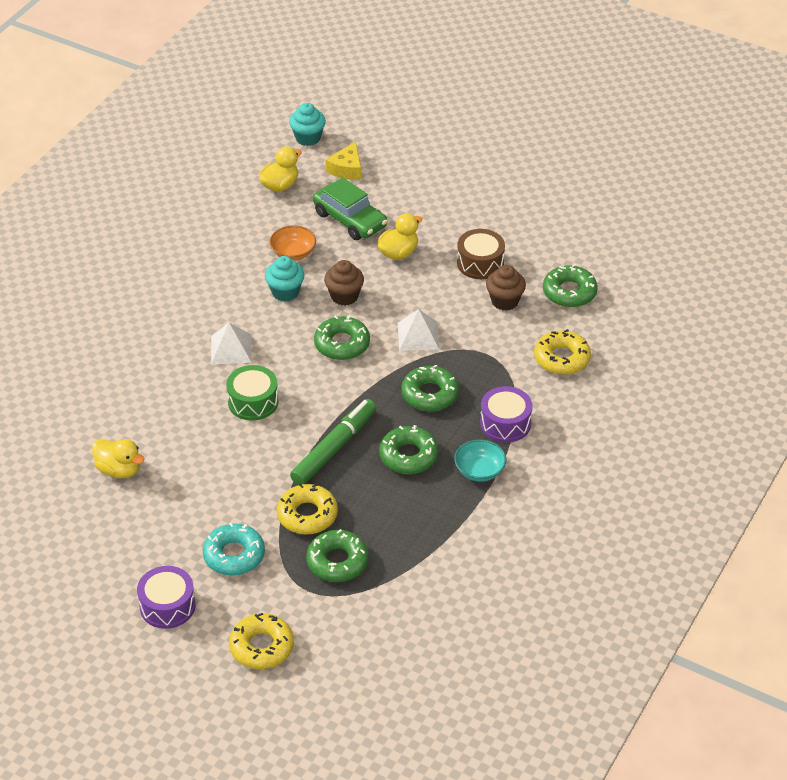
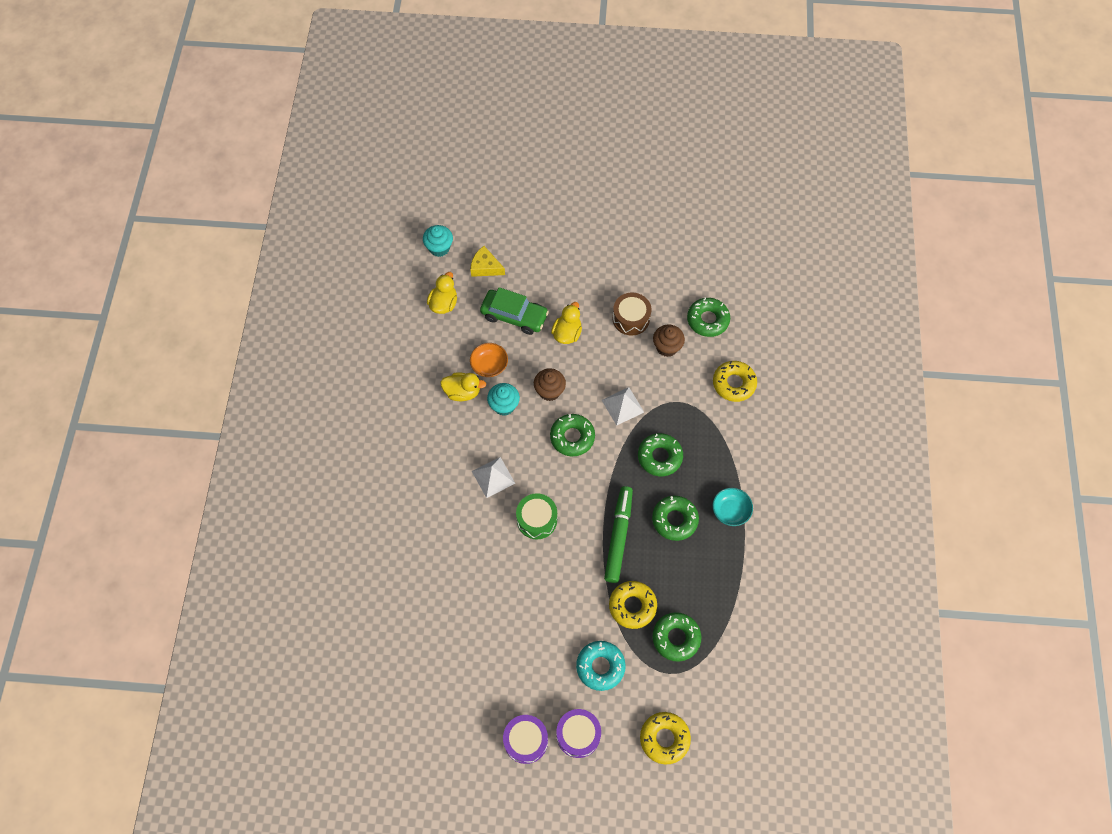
camera: 25 degrees left, 20 degrees up
yellow duck [92,439,144,478] -> yellow duck moved to [440,372,486,401]
yellow cheese [325,141,361,180] -> yellow cheese turned 120 degrees clockwise [470,246,505,277]
purple drum [480,386,532,443] -> purple drum moved to [503,715,548,764]

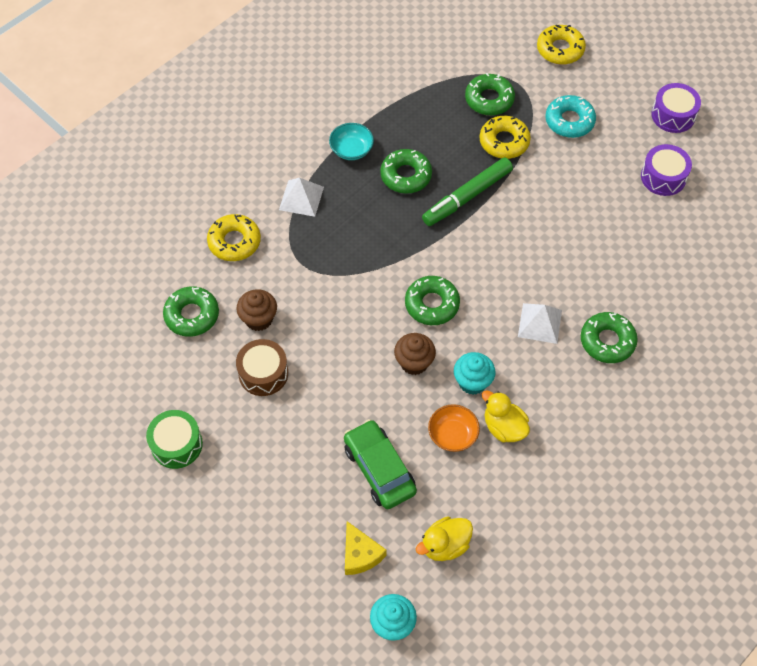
camera: 140 degrees left, 5 degrees down
green drum [516,493,557,539] -> green drum moved to [146,410,203,469]
yellow duck [551,302,582,344] -> none
purple drum [556,709,601,758] -> purple drum moved to [641,144,692,196]
white pyramid [602,387,644,426] -> white pyramid moved to [279,178,324,217]
green donut [638,433,683,476] -> green donut moved to [581,312,638,363]

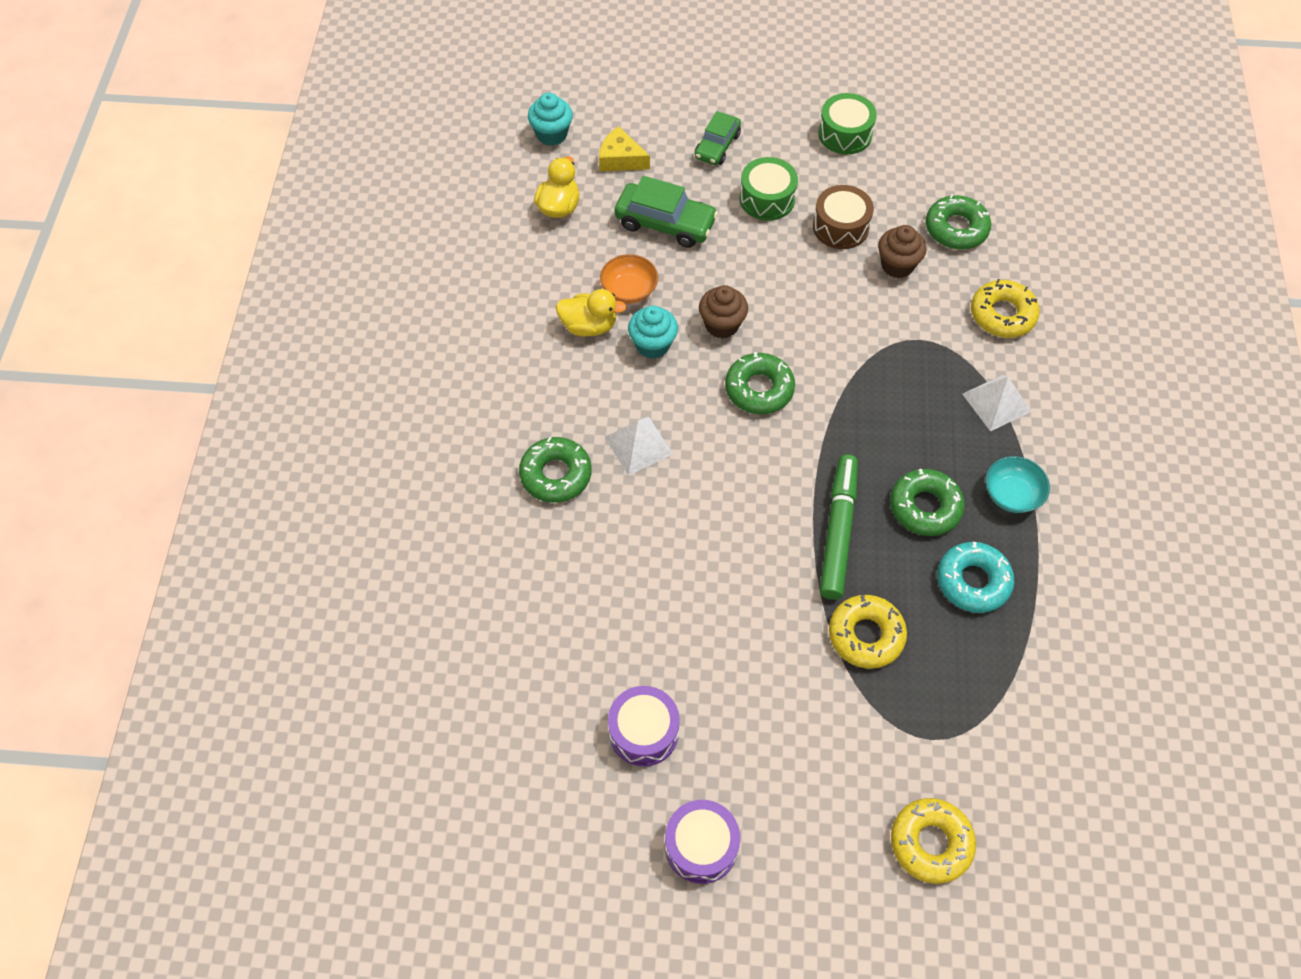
camera: 140 degrees right, 0 degrees up
green donut [465,73,515,116] -> none
turquoise donut [545,95,596,138] -> turquoise donut moved to [937,542,1014,613]
none -> green car [695,111,741,165]
none -> green drum [740,157,798,221]

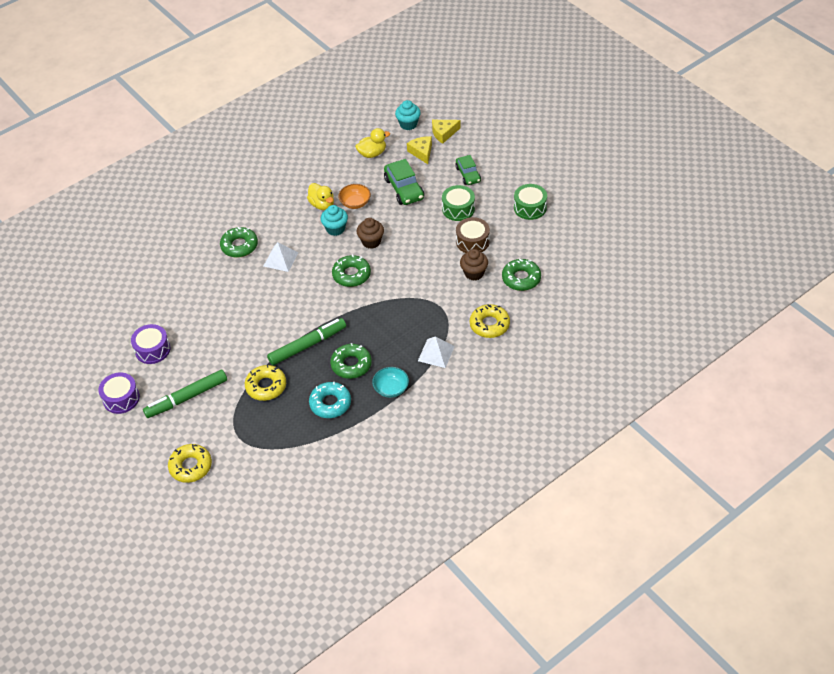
camera: 50 degrees right, 10 degrees down
green car [695,111,741,165] -> green car turned 90 degrees counterclockwise [455,155,481,185]
none -> green marker [143,369,227,418]
none -> yellow cheese [432,120,461,144]

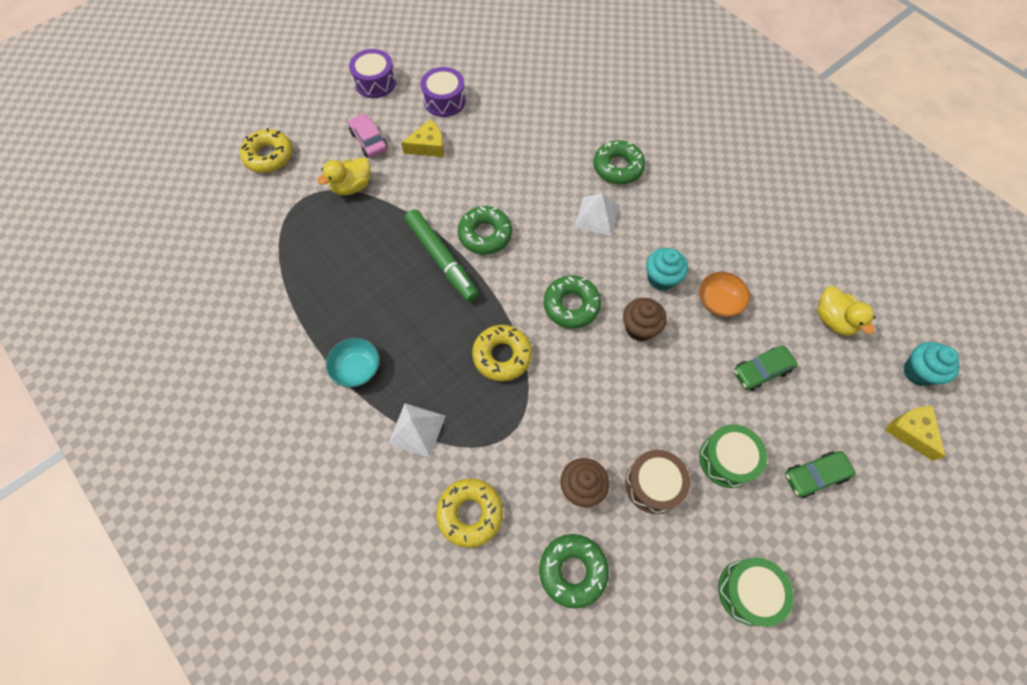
camera: 85 degrees right, 15 degrees up
green marker [143,369,227,418] -> pink car [348,113,388,157]
yellow donut [245,364,286,401] -> yellow donut moved to [472,325,532,381]
yellow duck [307,183,334,210] -> yellow duck moved to [317,157,370,195]
turquoise donut [309,382,351,418] -> none
green donut [330,343,372,379] -> green donut moved to [458,206,512,254]
green car [384,159,424,205] -> green car [734,346,798,391], size x0.66
yellow cheese [407,136,432,164] -> yellow cheese moved to [401,119,444,157]

